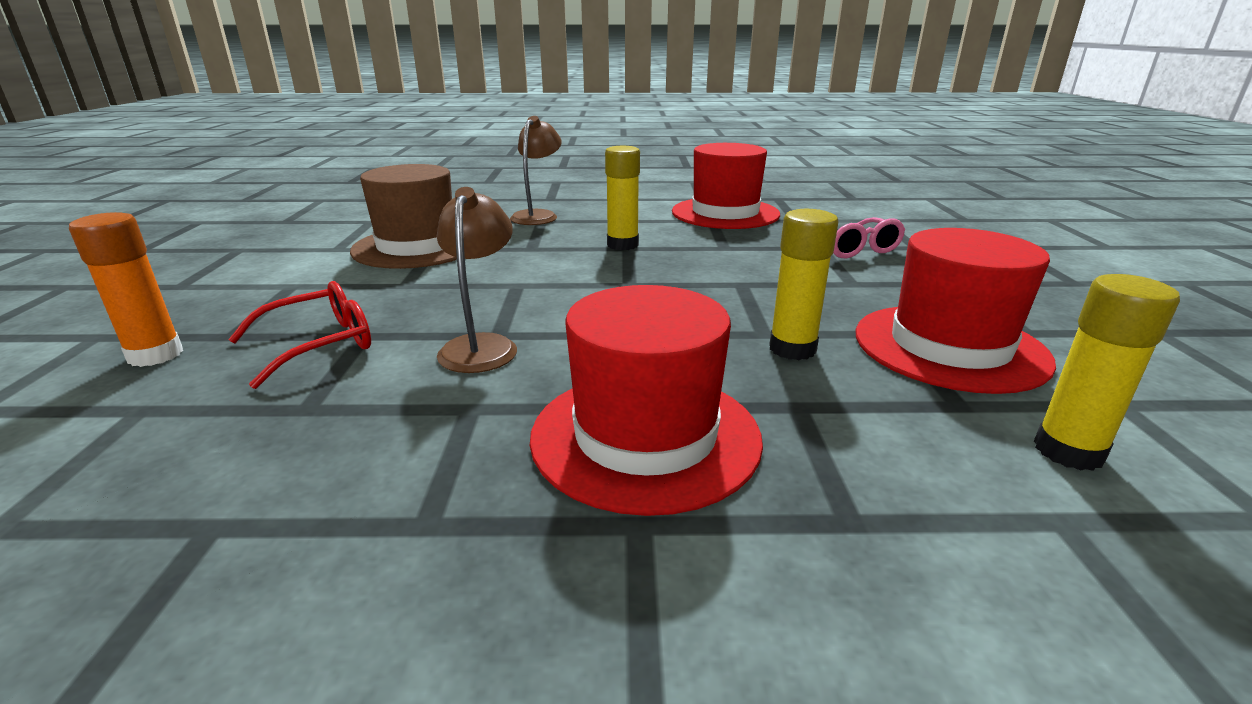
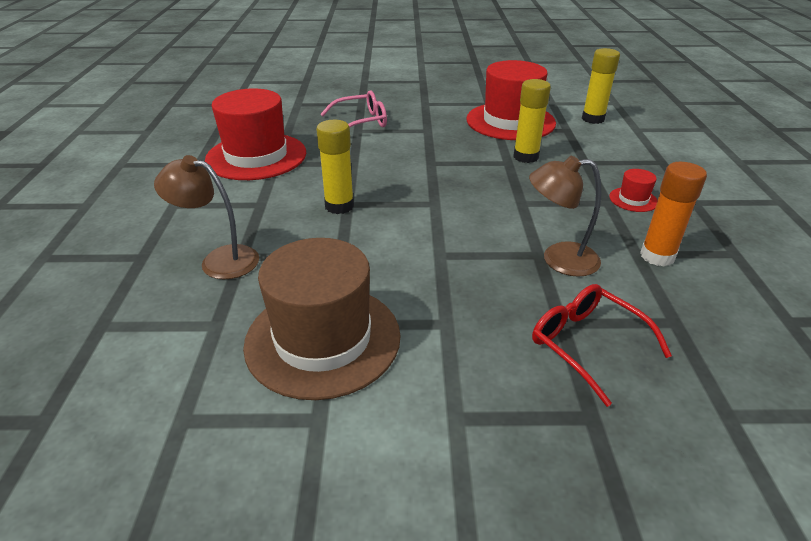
camera: 90 degrees left, 10 degrees up
orange glue stick [69,212,183,367] -> orange glue stick moved to [640,162,707,266]
red hat [530,285,763,516] -> red hat [609,169,658,212], size x0.41

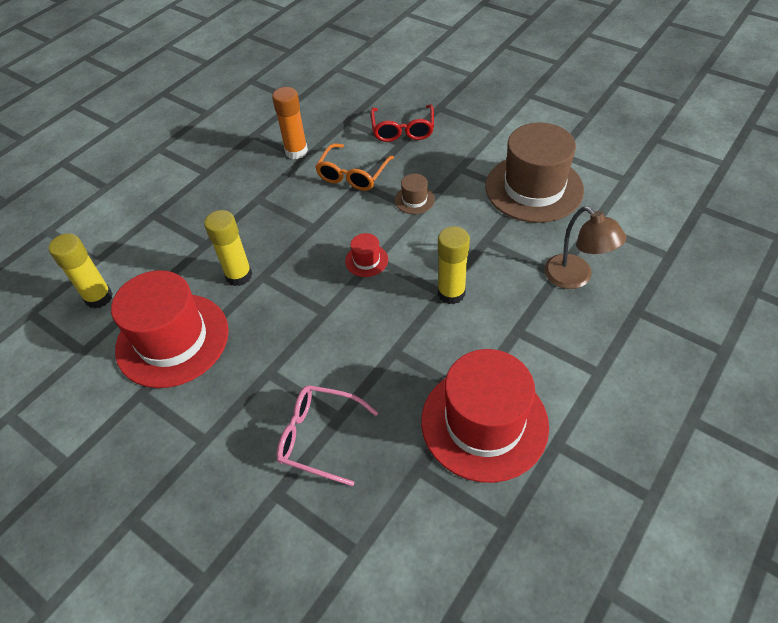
camera: 140 degrees left, 15 degrees up
brown lamp [529,156,601,277] -> orange glasses [315,143,394,191]
red hat [609,169,658,212] -> red hat moved to [345,233,388,277]
none -> brown hat [395,174,435,214]

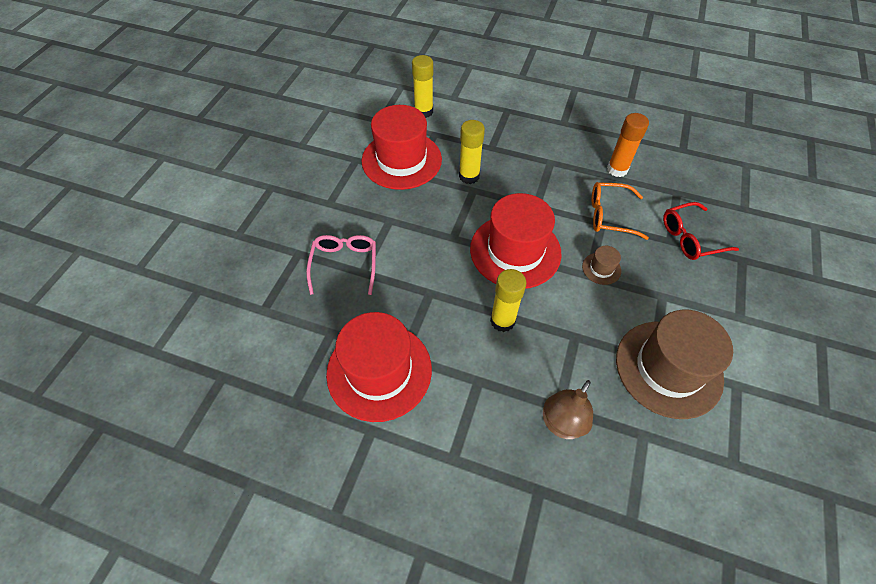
camera: 70 degrees right, 5 degrees up
red hat [345,233,388,277] -> red hat [470,193,562,289], size x2.41

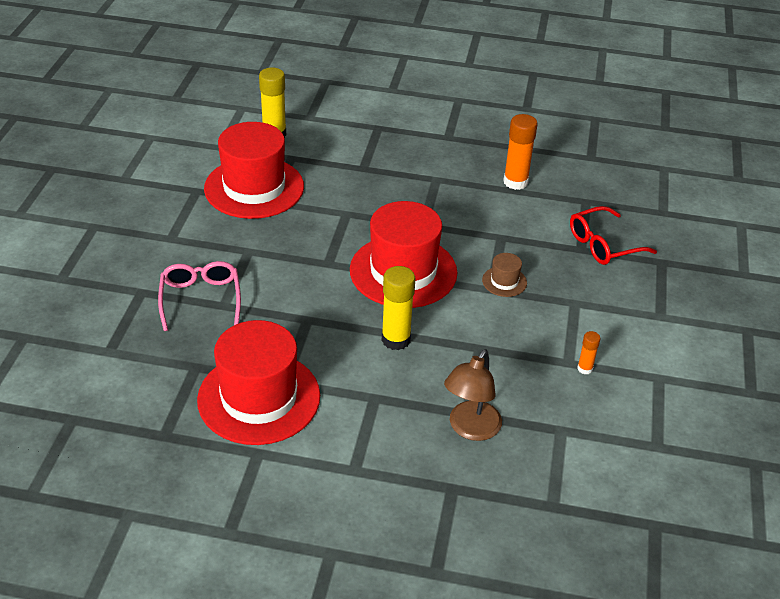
camera: 10 degrees left, 15 degrees down
yellow glue stick [459,120,485,184] -> none
orange glasses [592,182,649,240] -> none
brown hat [616,310,733,419] -> orange glue stick [577,331,600,374]

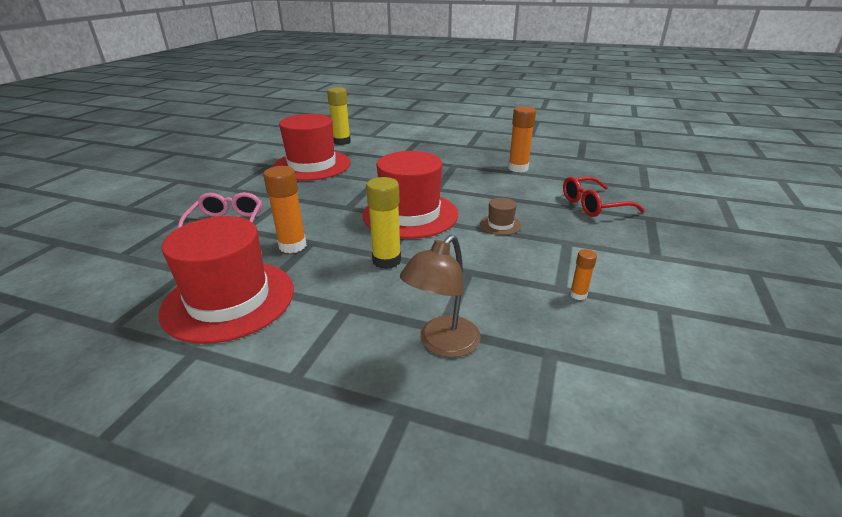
camera: 10 degrees right, 10 degrees down
none -> orange glue stick [263,166,307,253]

